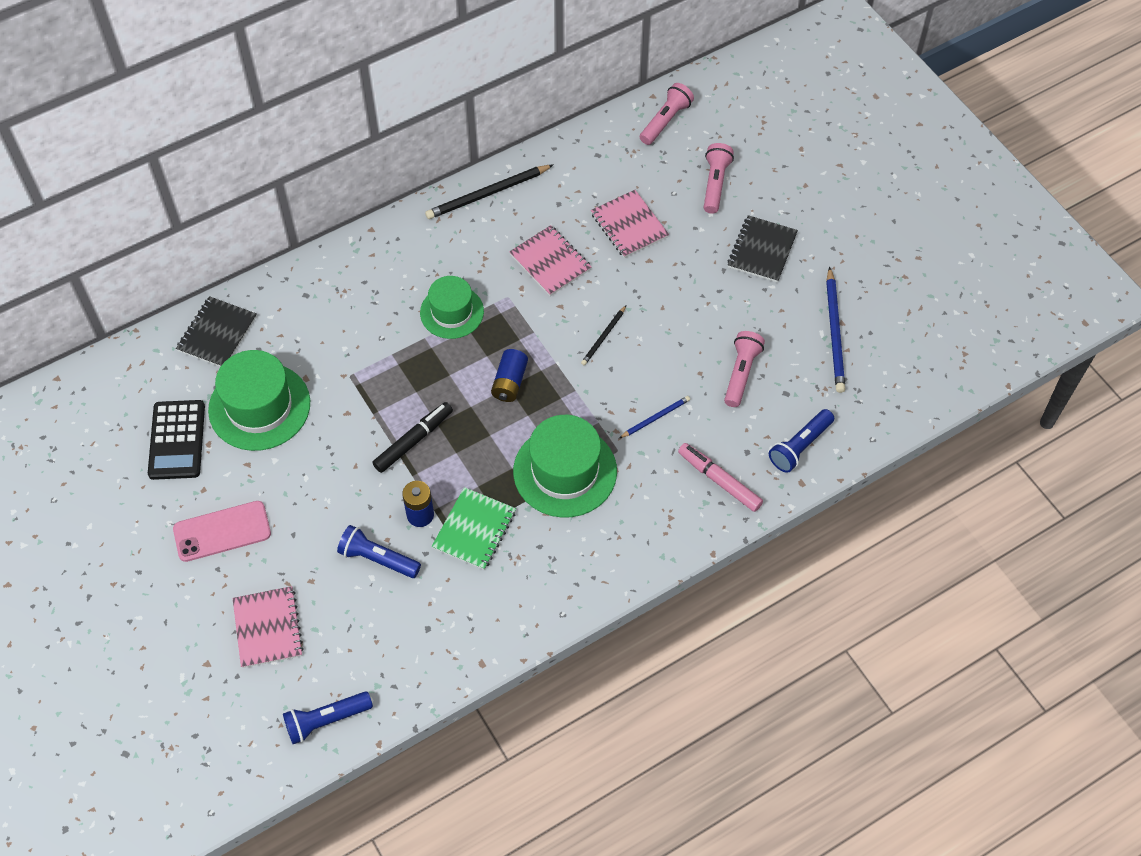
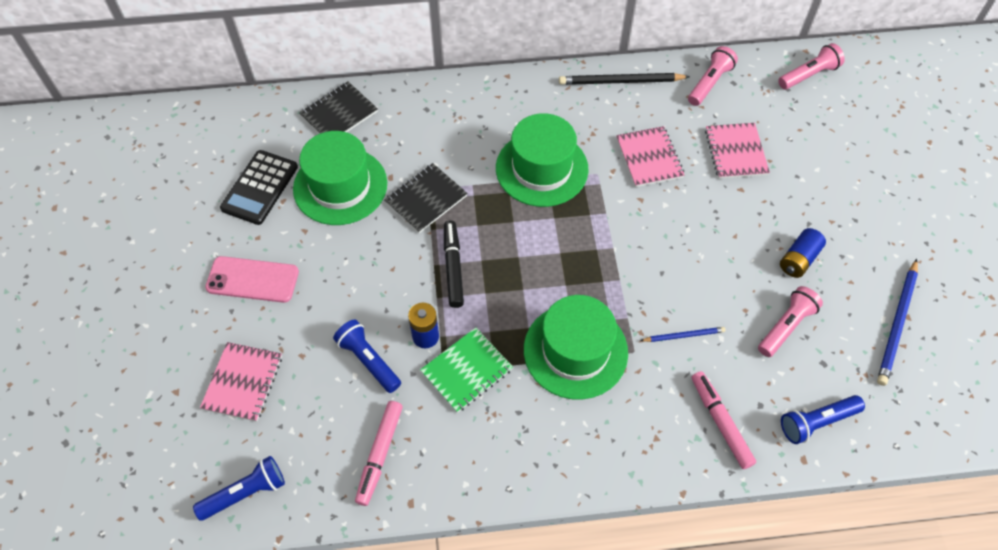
camera: 25 degrees right, 0 degrees up
blue flashlight [283,691,373,744] -> blue flashlight turned 150 degrees clockwise [193,456,285,521]
black marker [372,402,453,473] -> black marker turned 75 degrees counterclockwise [444,221,464,308]
green hat [420,276,484,339] -> green hat [496,113,589,207], size x1.53
blue battery [491,349,528,402] -> blue battery moved to [780,228,826,278]
black pencil [581,306,626,365] -> none
pink flashlight [704,143,734,214] -> pink flashlight moved to [688,46,738,106]
black notebook [728,215,798,283] -> black notebook moved to [384,163,468,233]
none -> pink marker [355,401,403,506]

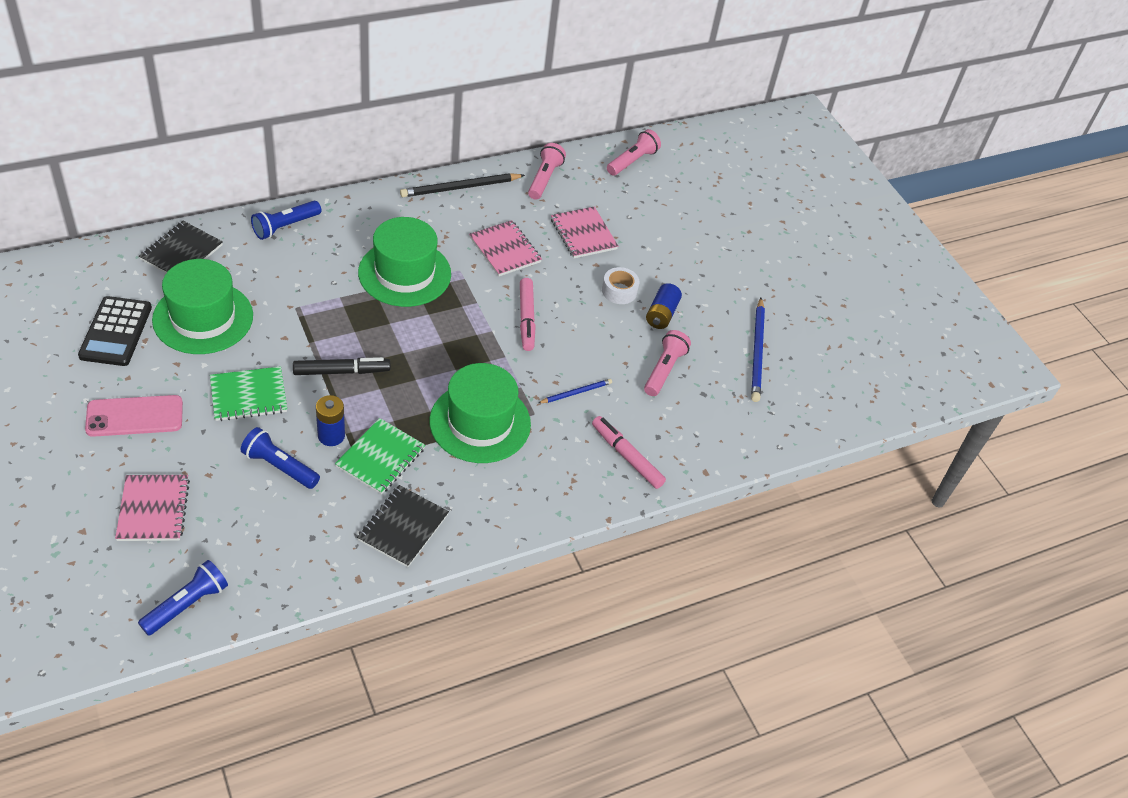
camera: 25 degrees left, 10 degrees down
pink marker [355,401,403,506] -> pink marker moved to [520,278,536,351]
black notebook [384,163,468,233] -> black notebook moved to [357,485,449,567]
black marker [444,221,464,308] -> black marker turned 105 degrees clockwise [293,357,391,375]
blue flashlight [781,395,865,444] -> blue flashlight moved to [251,201,321,240]
none -> green notebook [210,366,287,421]
none -> white tape [602,267,639,304]

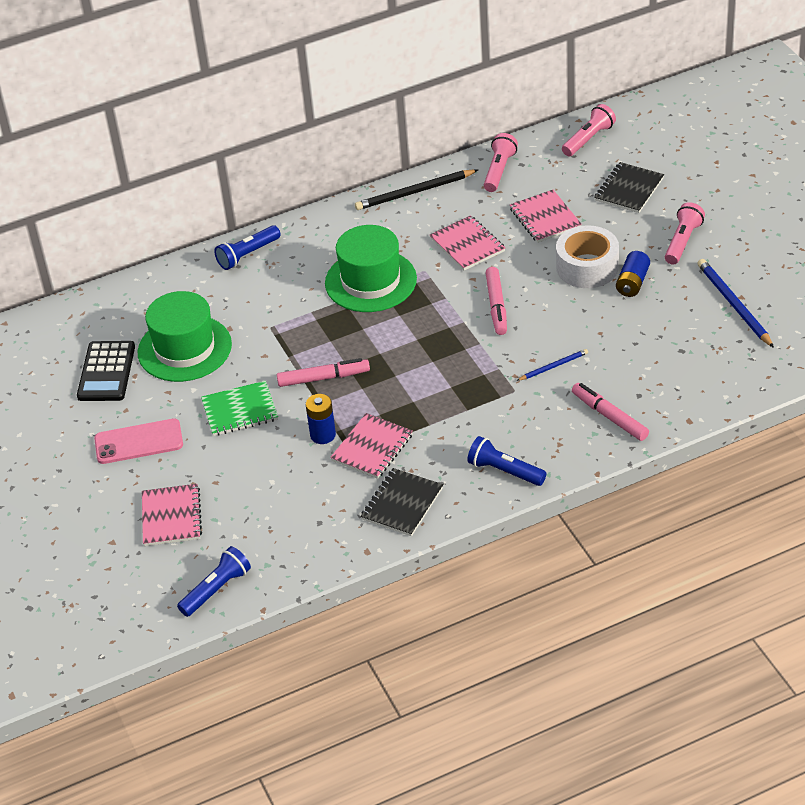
camera: 10 degrees right, 5 degrees down
black notebook [139,221,223,273] -> black notebook moved to [594,162,664,213]
blue flashlight [241,427,320,489] -> blue flashlight moved to [467,436,546,486]
black marker [293,357,391,375] -> pink marker [277,358,370,387]
green notebook [335,418,425,494] -> pink notebook [330,413,413,479]
green hat [430,363,531,463] -> none
white tape [602,267,639,304] -> white tape [556,225,619,288], size x1.72
pink flashlight [644,330,691,396] -> pink flashlight moved to [665,202,705,265]
blue pencil [751,298,765,402] -> blue pencil turned 150 degrees clockwise [697,259,774,348]

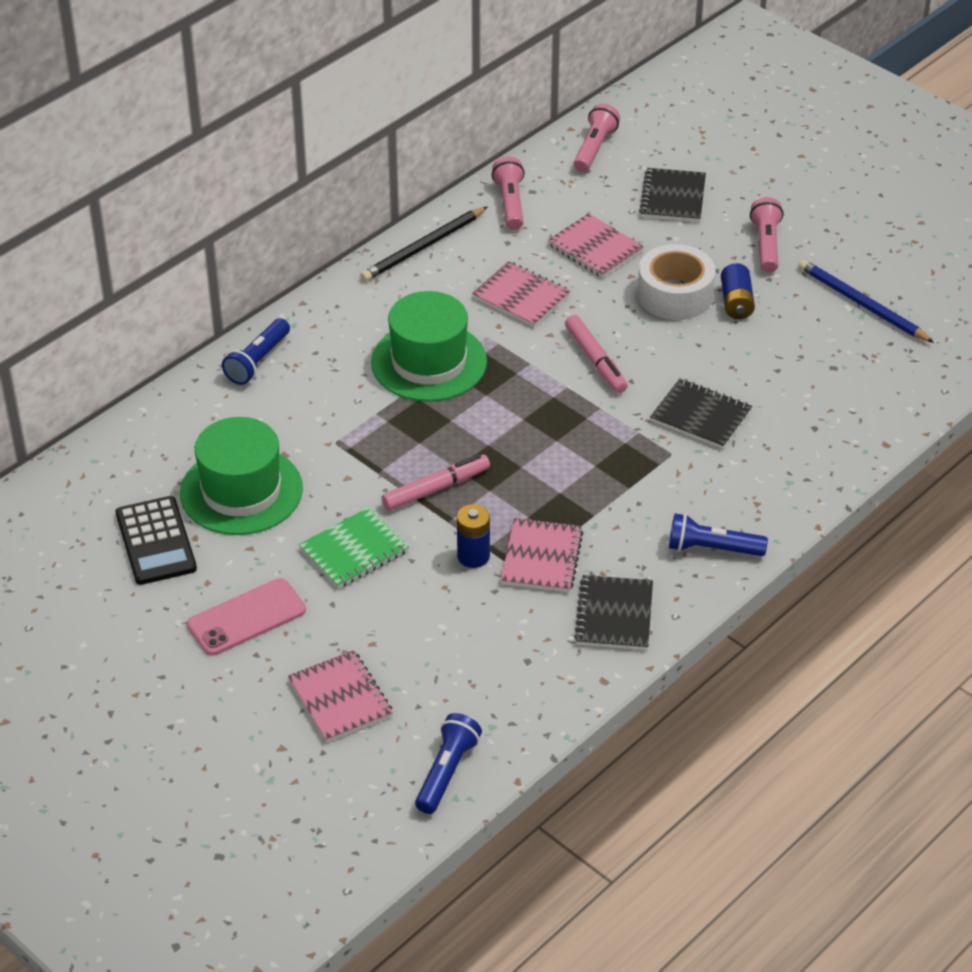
camera: 25 degrees left, 0 degrees up
blue pencil [517,349,588,381] -> black notebook [650,378,752,449]
pink marker [572,383,649,441] -> none

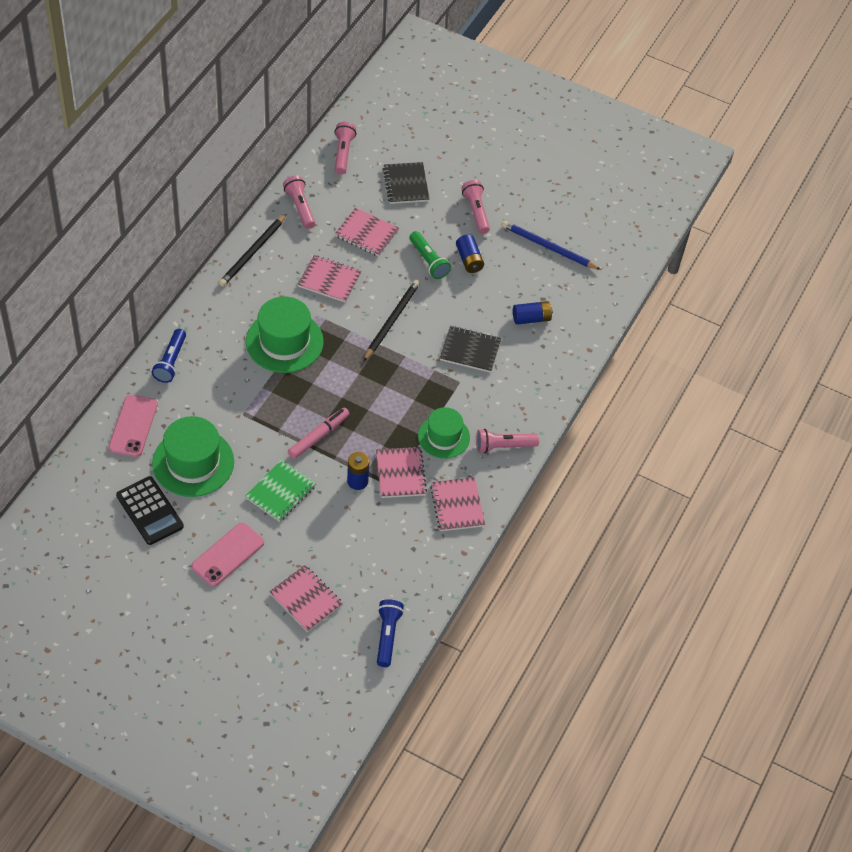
camera: 20 degrees left, 10 degrees up
pink marker [565,315,627,393] -> black pencil [364,280,420,361]
black notebook [574,575,653,650] -> pink notebook [430,477,485,531]
white tape [638,244,716,320] -> green flashlight [409,231,451,279]
blue flashlight [669,513,768,556] -> pink flashlight [476,429,539,453]
none -> pink phone [108,395,158,457]
none -> green hat [418,407,470,459]
none -> blue battery [513,301,553,325]

